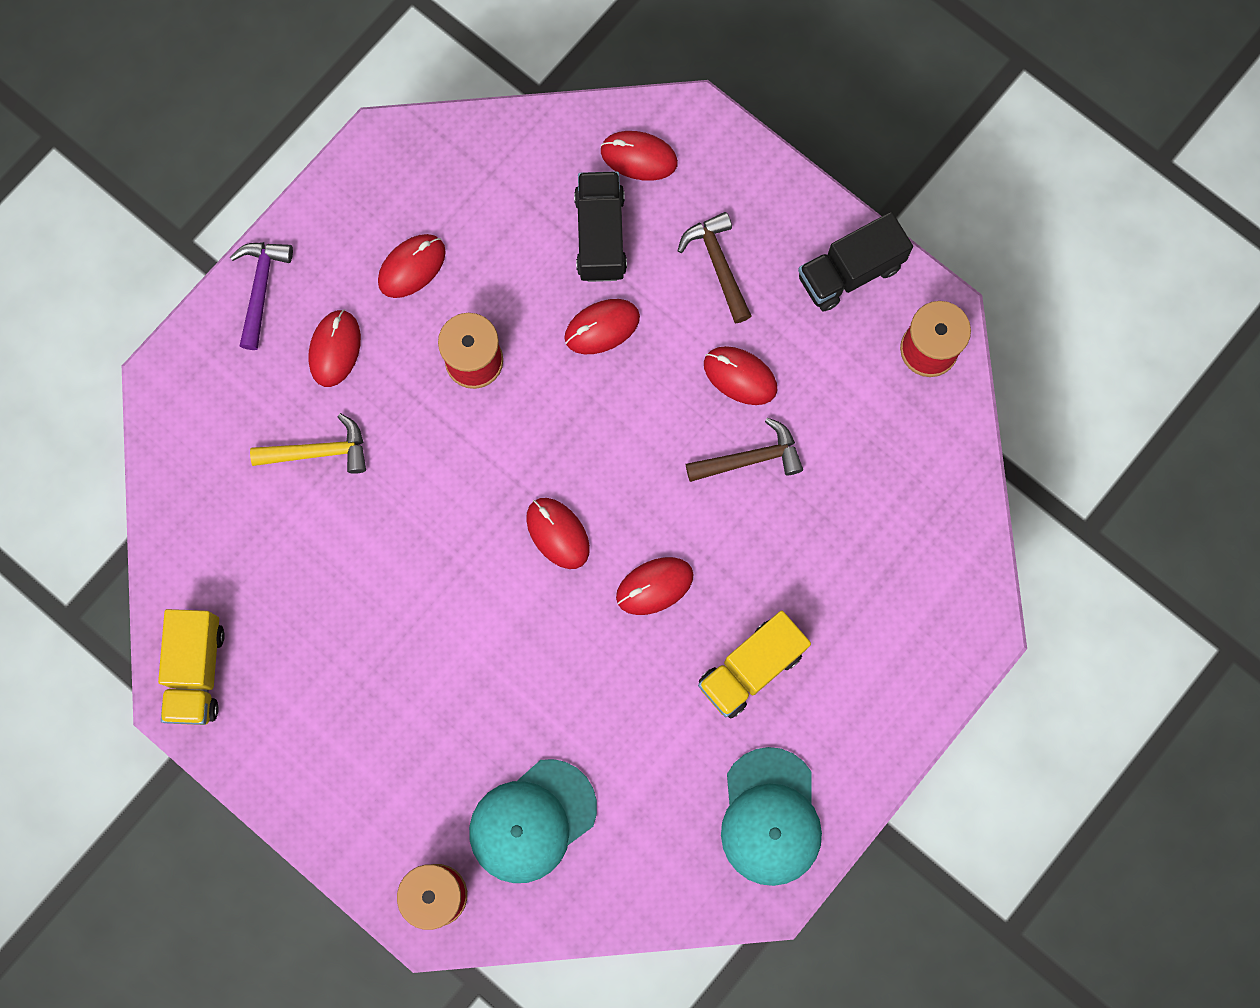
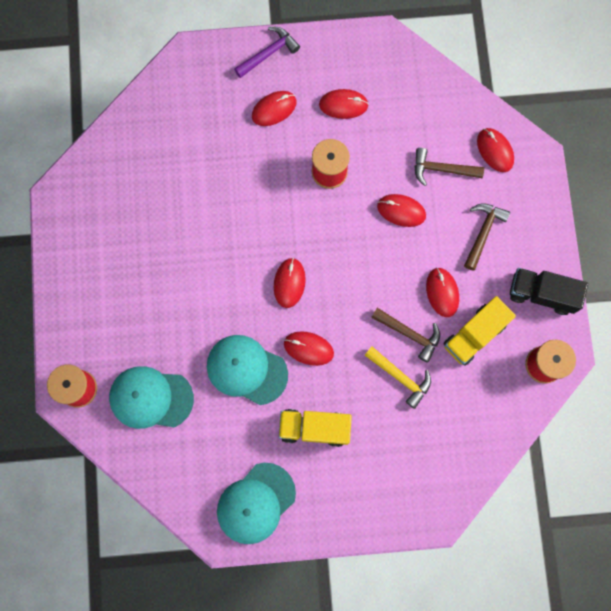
camera: 45 degrees right, 0 degrees up
yellow truck [158,609,225,725] -> yellow truck moved to [443,296,516,366]
yellow hammer [250,413,366,474] -> yellow hammer moved to [365,347,431,409]
black truck [574,171,627,282] -> brown hammer [415,148,484,186]
none -> turquoise cap [207,335,288,405]

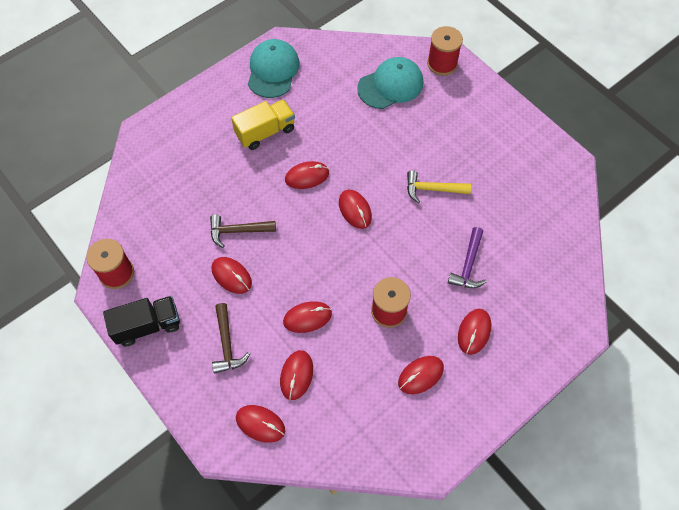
camera: 145 degrees right, 15 degrees down
turquoise cap [207,335,288,405] -> none
purple hammer [234,27,300,78] -> purple hammer moved to [448,227,486,288]
yellow hammer [365,347,431,409] -> yellow hammer moved to [407,170,471,203]
brown hammer [415,148,484,186] -> red mouse [280,350,313,400]
yellow truck [443,296,516,366] -> none

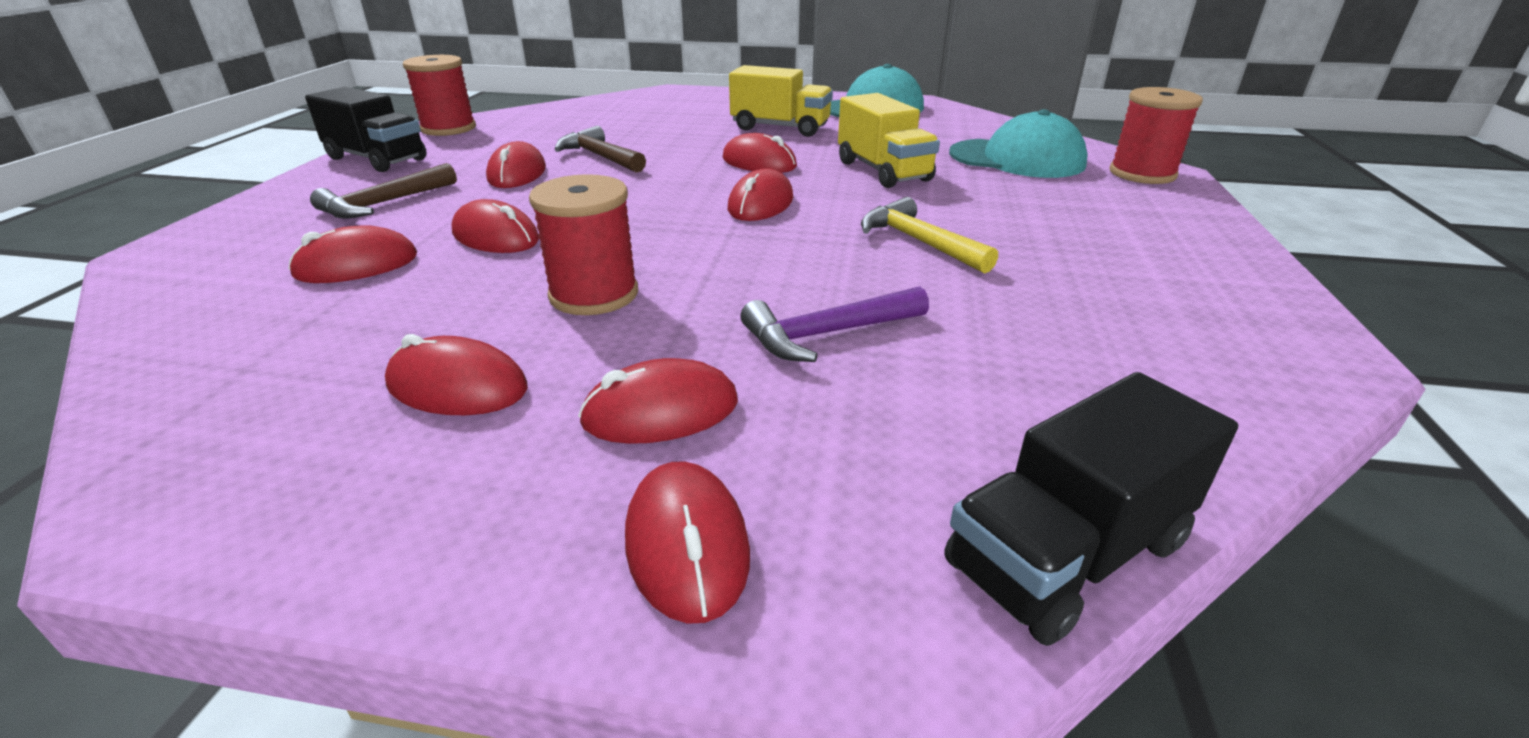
camera: 50 degrees right, 30 degrees down
red mouse [236,405,285,443] -> red mouse moved to [625,461,750,624]
none -> yellow truck [838,93,940,188]
none -> black truck [945,372,1238,646]

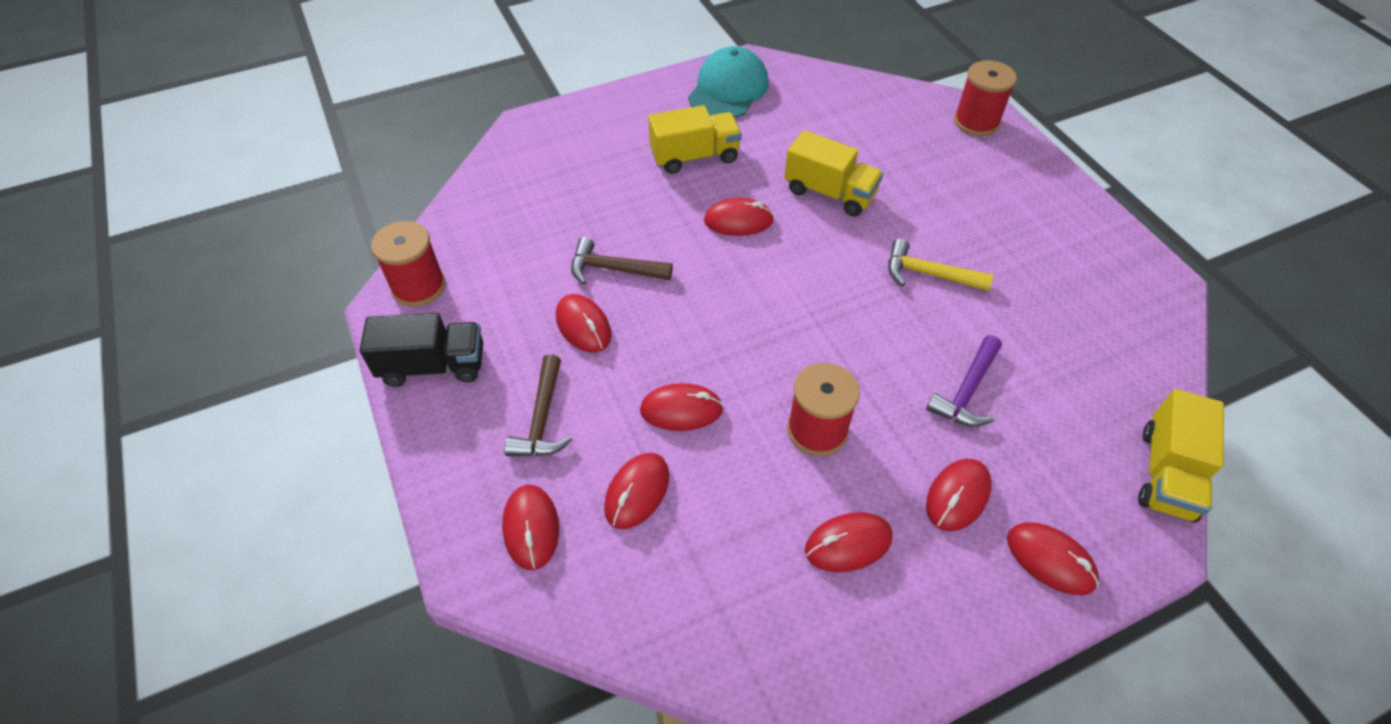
camera: 35 degrees left, 20 degrees up
red mouse [728,168,793,221] -> red mouse moved to [502,485,559,570]
black truck [945,372,1238,646] -> yellow truck [1138,389,1224,522]
turquoise cap [949,109,1088,178] -> none

